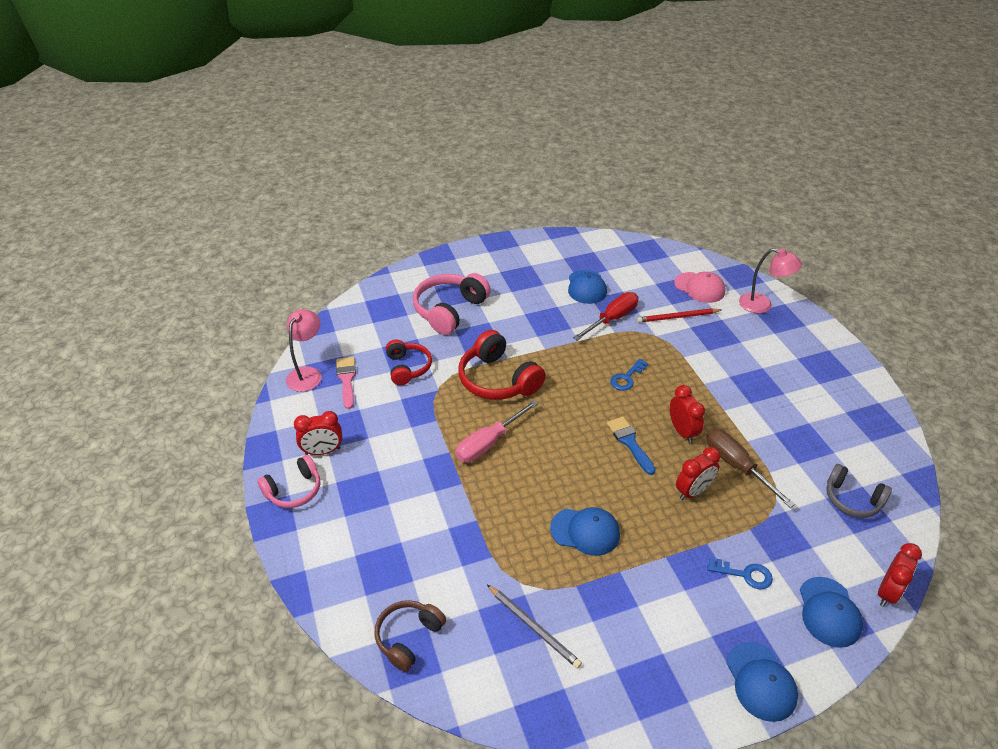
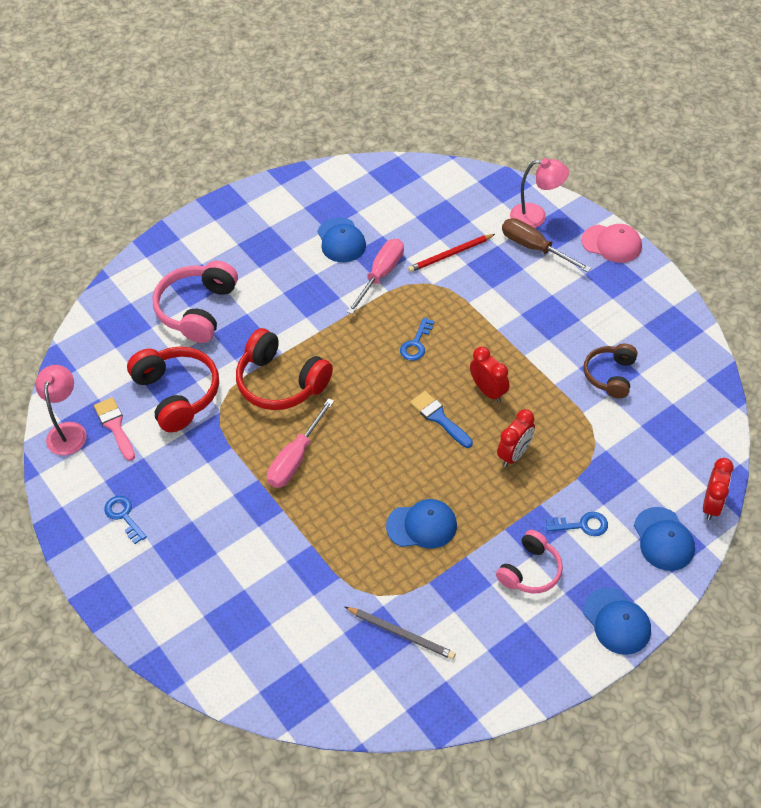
camera: 15 degrees left, 10 degrees up
pink headphones [257,455,320,508] -> pink headphones moved to [496,530,563,593]
red clock [294,411,342,455] -> blue key [104,496,147,544]
brown headphones [374,600,446,672] -> brown headphones moved to [584,344,637,399]
red headphones [386,339,432,385] -> red headphones [127,347,219,432], size x1.59
red screwdriver [573,292,638,341] -> pink screwdriver [347,239,404,314]
pink cap [674,272,725,303] -> pink cap moved to [581,224,642,263]
brown screwdriver [706,429,795,508] -> brown screwdriver moved to [502,218,591,272]
grey headphones [826,464,892,518] -> none

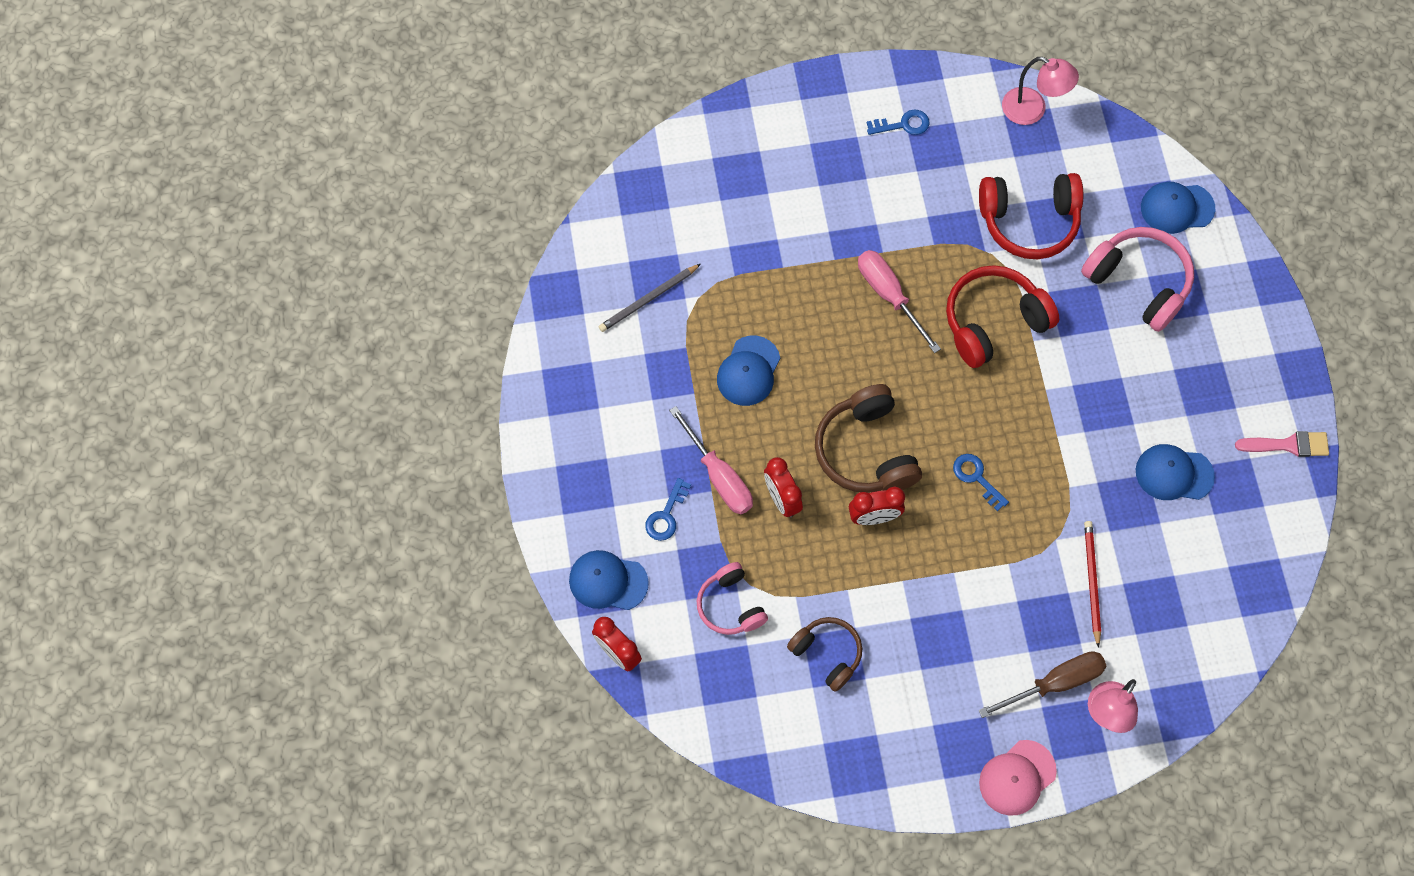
camera: 115 degrees right, 15 degrees up
pink brush [94,397,135,461] -> pink brush moved to [1235,431,1329,457]
pink screwdriver [347,239,404,314] -> pink screwdriver moved to [669,406,753,514]
blue brush [410,391,473,448] -> brown headphones [815,384,922,493]
pink headphones [496,530,563,593] -> pink headphones moved to [697,562,768,635]
blue cap [583,587,651,655] -> blue cap moved to [1141,182,1215,234]

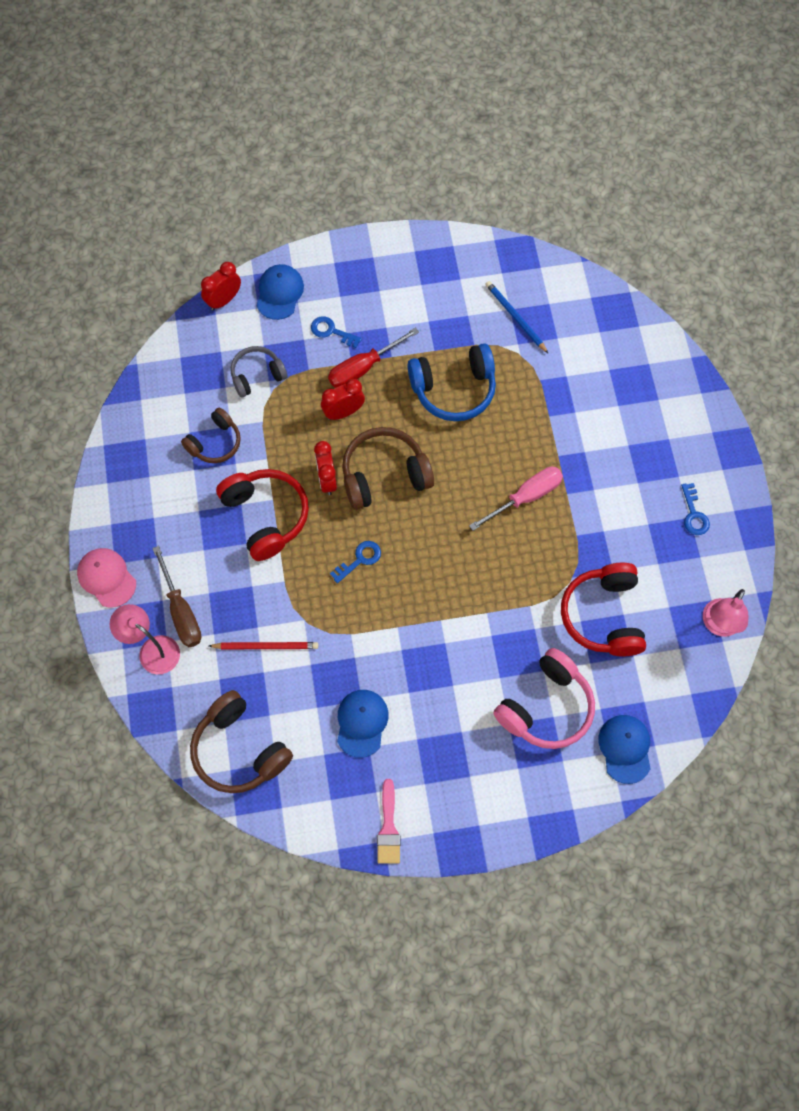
camera: 90 degrees right, 0 degrees up
grey pencil [599,264,701,332] -> blue pencil [485,281,549,354]
pink screwdriver [669,406,753,514] -> red screwdriver [328,327,419,388]
pink headphones [697,562,768,635] -> grey headphones [231,346,287,397]
blue cap [717,336,780,406] -> blue headphones [408,343,496,421]
red headphones [946,265,1059,368] -> red headphones moved to [216,469,309,561]
none -> brown headphones [190,690,293,793]

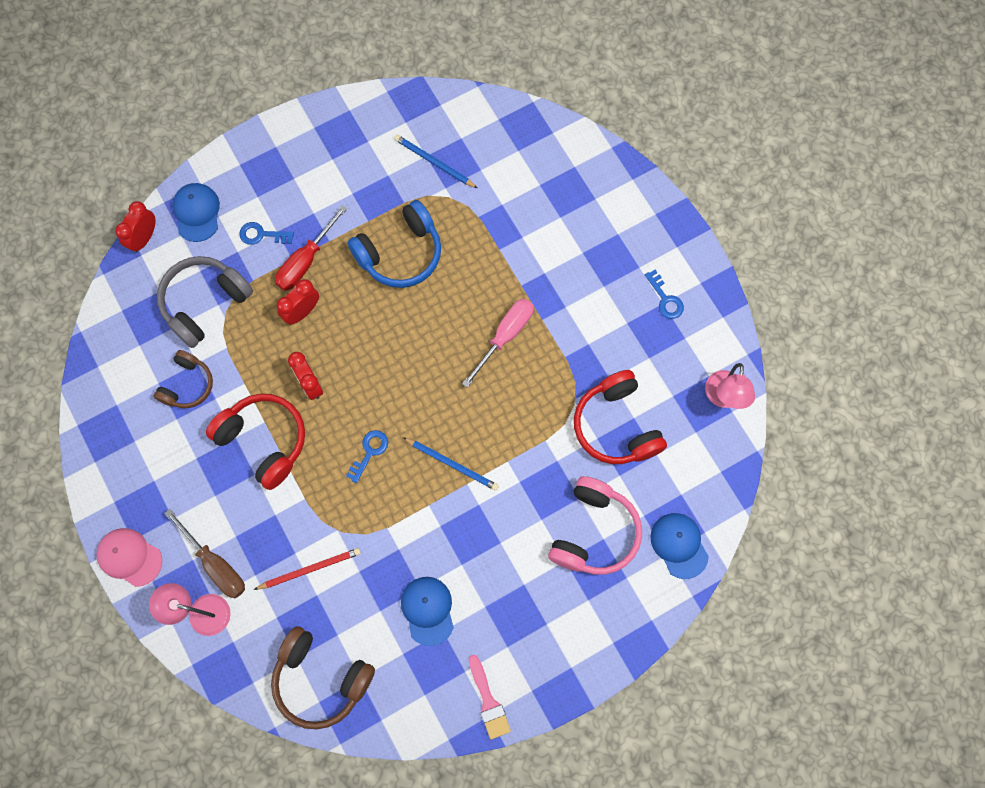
camera: 20 degrees left, 5 degrees up
grey headphones [231,346,287,397] -> grey headphones [157,256,253,348], size x1.59
brown headphones [342,427,434,510] -> none
none -> blue pencil [403,437,499,491]

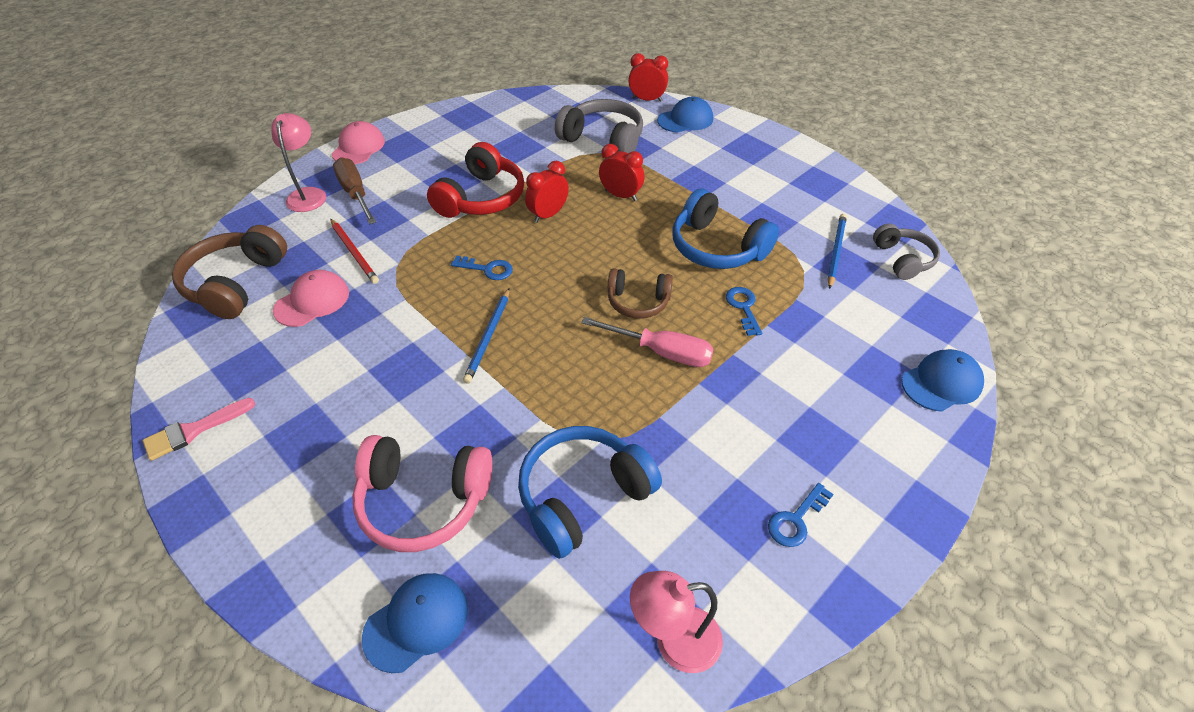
camera: 75 degrees right, 25 degrees down
brown headphones [154,350,213,408] -> brown headphones moved to [608,268,673,319]
brown screwdriver [164,509,245,598] -> brown screwdriver turned 120 degrees clockwise [333,157,376,224]
blue key [239,222,294,245] -> blue key moved to [726,287,762,336]
red screwdriver [275,205,348,291] -> none
blue cap [401,577,454,646] -> blue cap moved to [901,349,984,412]
red headphones [574,370,667,464] -> blue headphones [518,426,662,559]
none -> pink cap [273,270,349,327]
none -> grey headphones [873,223,940,280]

